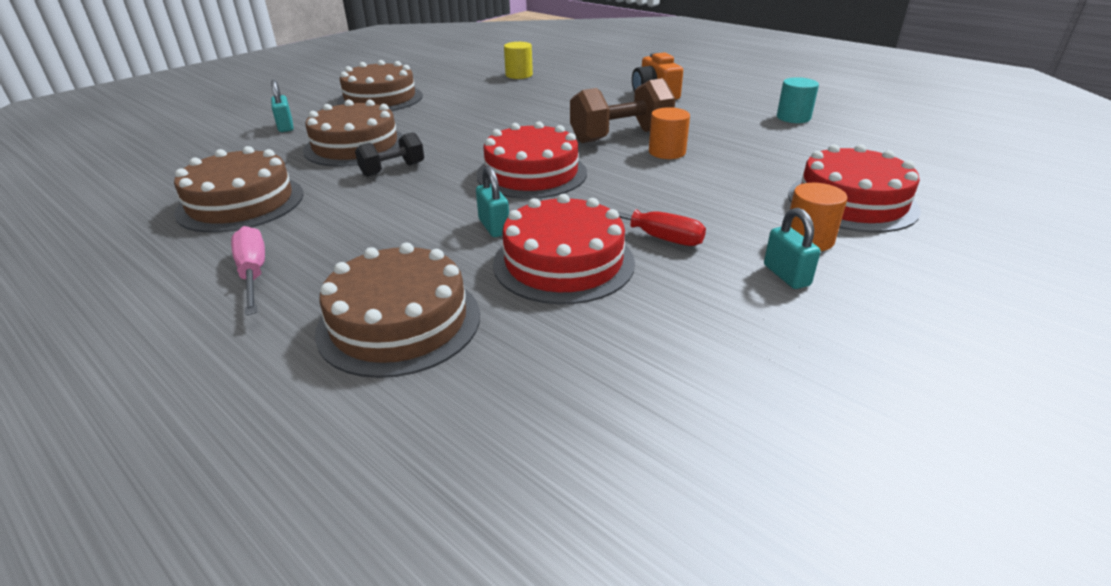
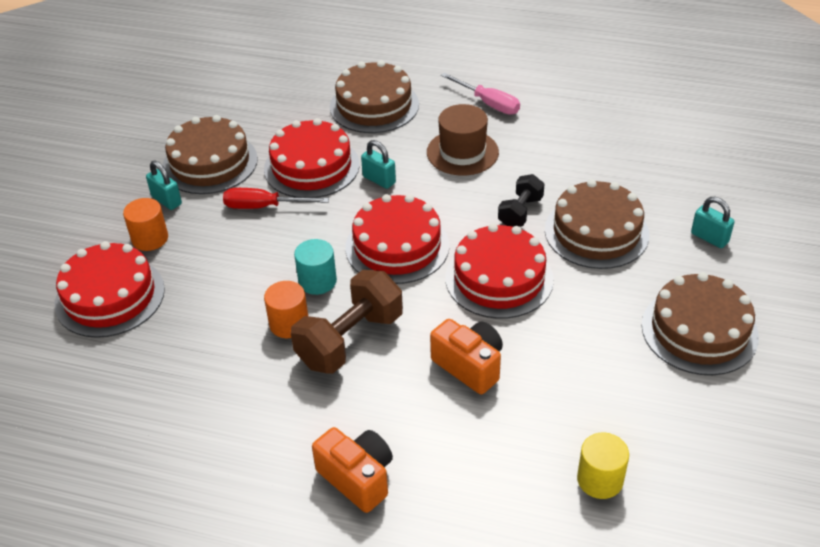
camera: 155 degrees right, 10 degrees up
brown cake [174,146,303,233] -> brown cake moved to [163,115,258,194]
turquoise cylinder [777,77,819,123] -> turquoise cylinder moved to [294,239,337,295]
none -> brown hat [427,104,499,176]
none -> orange camera [430,319,503,394]
none -> red cake [445,223,554,319]

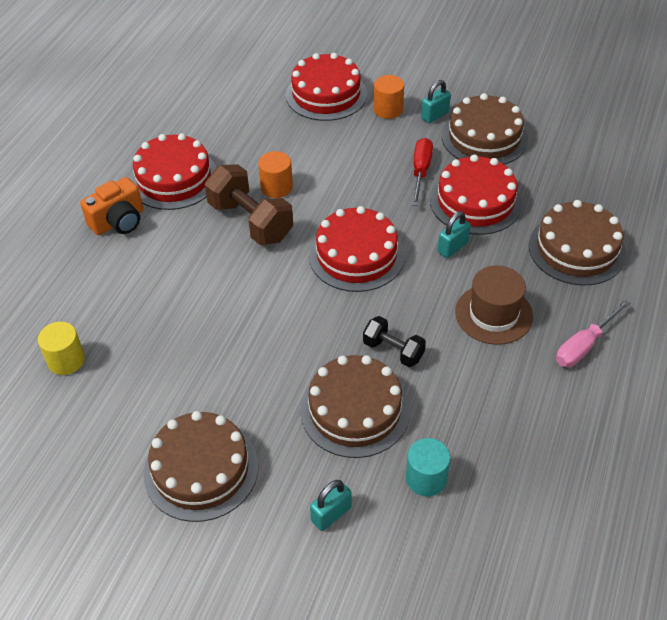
camera: 95 degrees right, 5 degrees up
turquoise cylinder [294,239,337,295] -> turquoise cylinder moved to [406,438,450,497]
orange camera [430,319,503,394] -> none
red cake [445,223,554,319] -> red cake moved to [130,133,217,210]

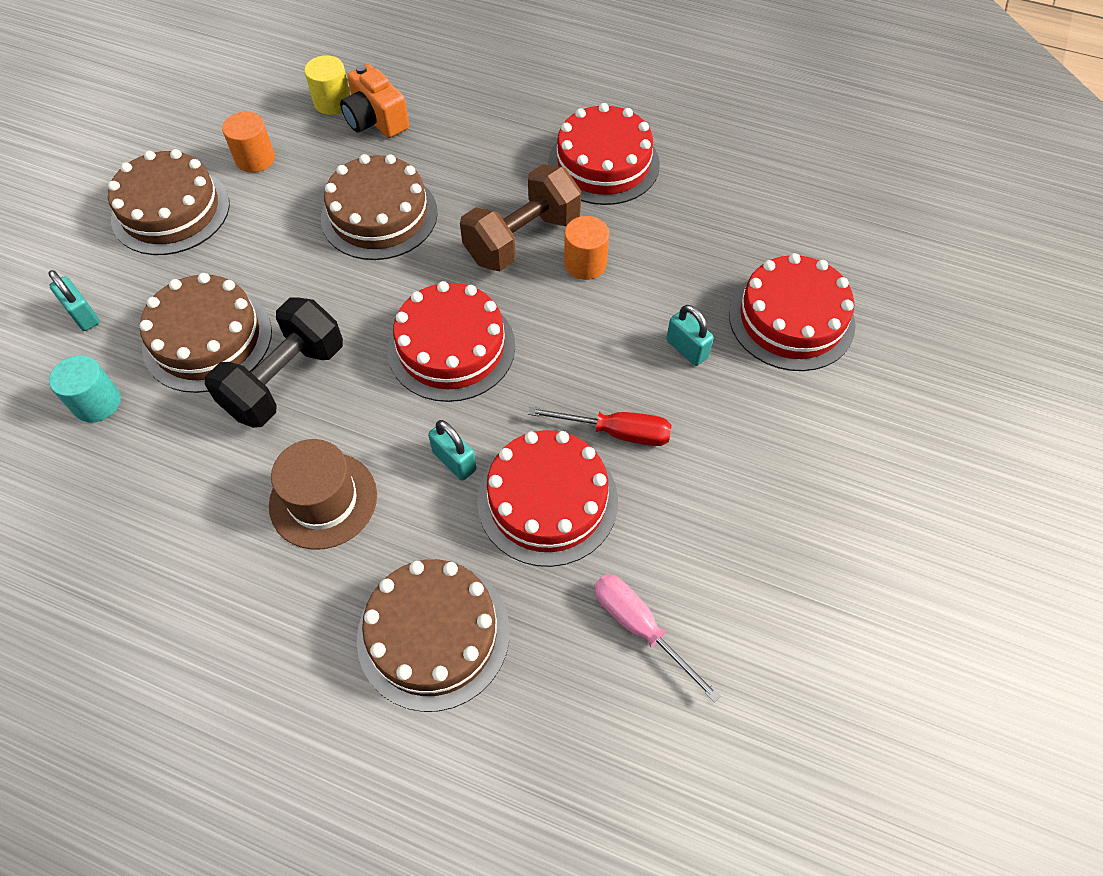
camera: 90 degrees right, 10 degrees up
orange camera [80,177,143,235] -> orange camera moved to [340,64,409,138]
black dumbbell [363,316,426,367] -> black dumbbell [205,297,343,428], size x1.74
orange cylinder [374,75,404,119] -> orange cylinder moved to [222,112,275,173]
turquoise padlock [421,80,451,123] -> turquoise padlock moved to [666,305,714,366]
brown cake [442,93,528,165] -> brown cake moved to [321,154,438,260]
pink screwdriver [556,300,630,367] -> pink screwdriver moved to [594,574,722,703]

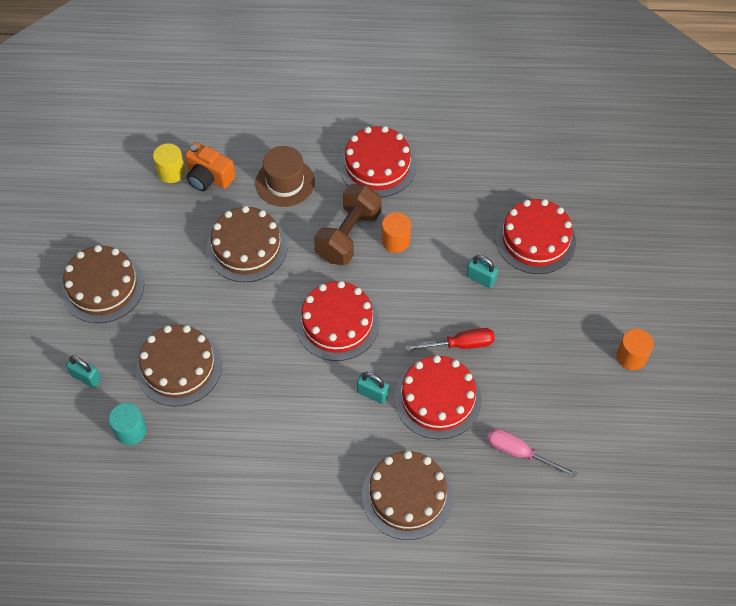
camera: 20 degrees left, 0 degrees up
black dumbbell [205,297,343,428] -> none
orange cylinder [222,112,275,173] -> orange cylinder moved to [617,329,654,370]
brown hat [269,439,377,550] -> brown hat moved to [255,146,315,207]

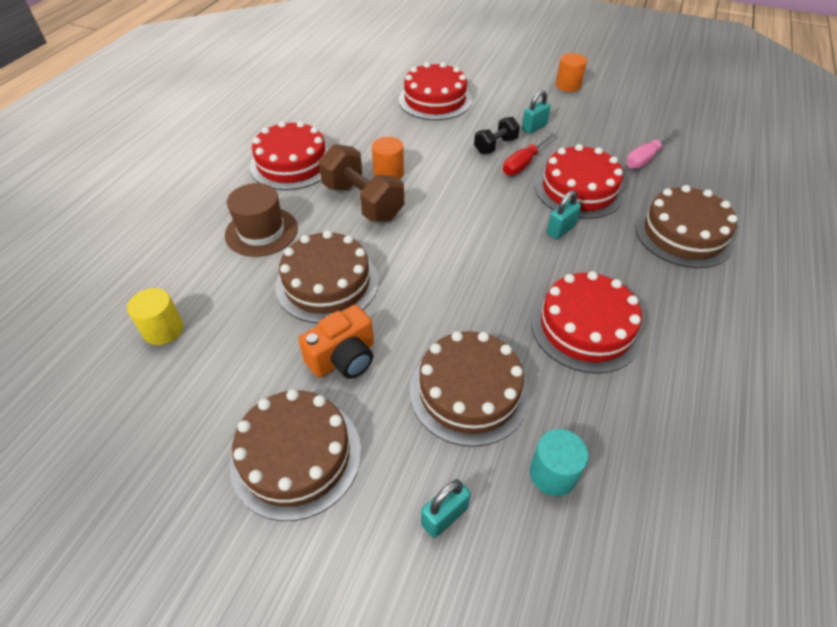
camera: 70 degrees left, 10 degrees down
orange camera [185,142,235,191] -> orange camera moved to [298,305,374,379]
red cake [296,281,379,361] -> red cake moved to [531,271,643,373]
red screwdriver [405,328,495,351] -> red screwdriver turned 150 degrees counterclockwise [503,130,558,176]
turquoise padlock [466,255,498,288] -> turquoise padlock moved to [522,90,551,134]
none -> black dumbbell [474,117,520,154]

